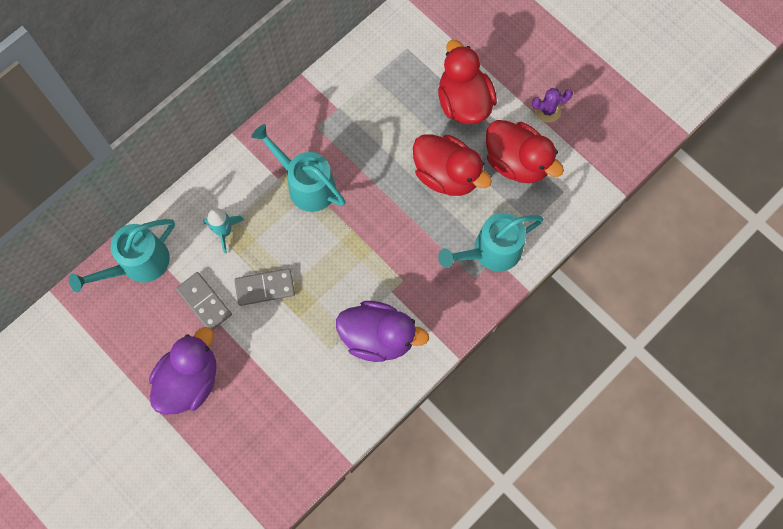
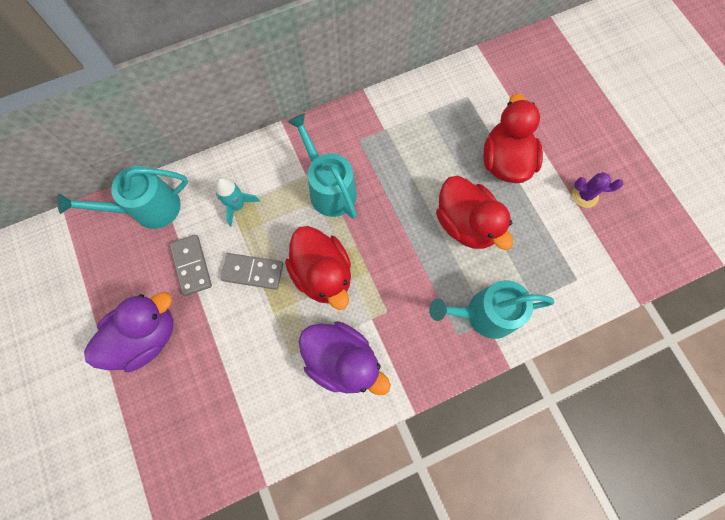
camera: 20 degrees right, 0 degrees up
red duck [486,120,564,183] -> red duck moved to [285,226,351,310]

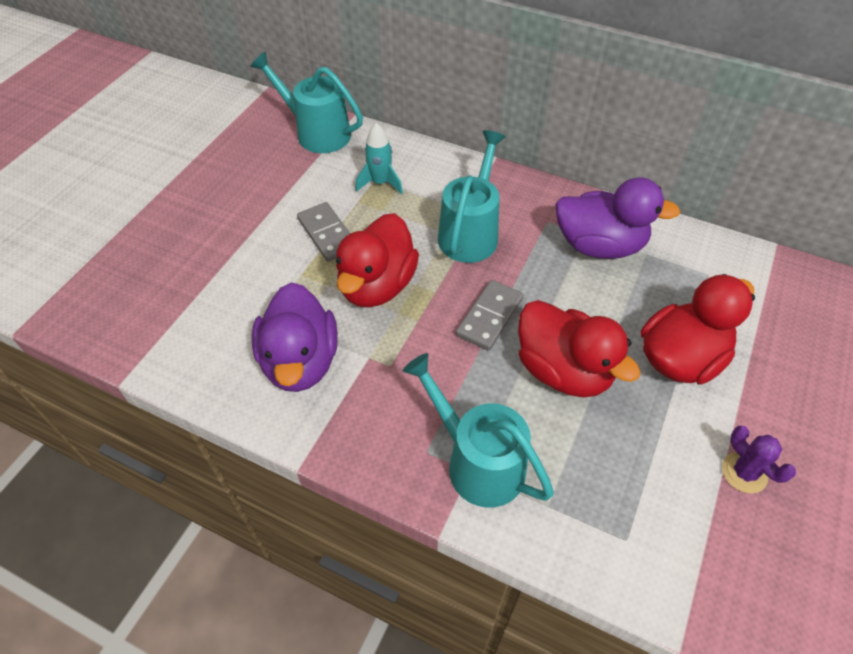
camera: 50 degrees right, 20 degrees down
purple duck [84,292,174,373] -> purple duck moved to [555,177,681,259]
grey domino [170,235,212,296] -> grey domino moved to [456,280,524,351]
red duck [436,176,513,250] -> red duck turned 60 degrees counterclockwise [518,300,641,398]

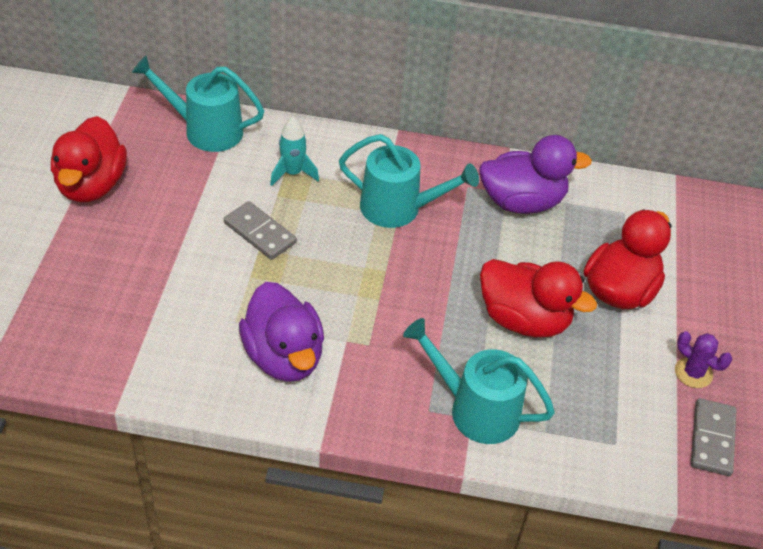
camera: 20 degrees left, 5 degrees down
red duck [336,213,419,307] -> red duck moved to [51,116,127,202]
turquoise watering can [438,130,506,263] -> turquoise watering can turned 105 degrees clockwise [339,134,479,228]
grey domino [456,280,524,351] -> grey domino moved to [691,398,736,476]

